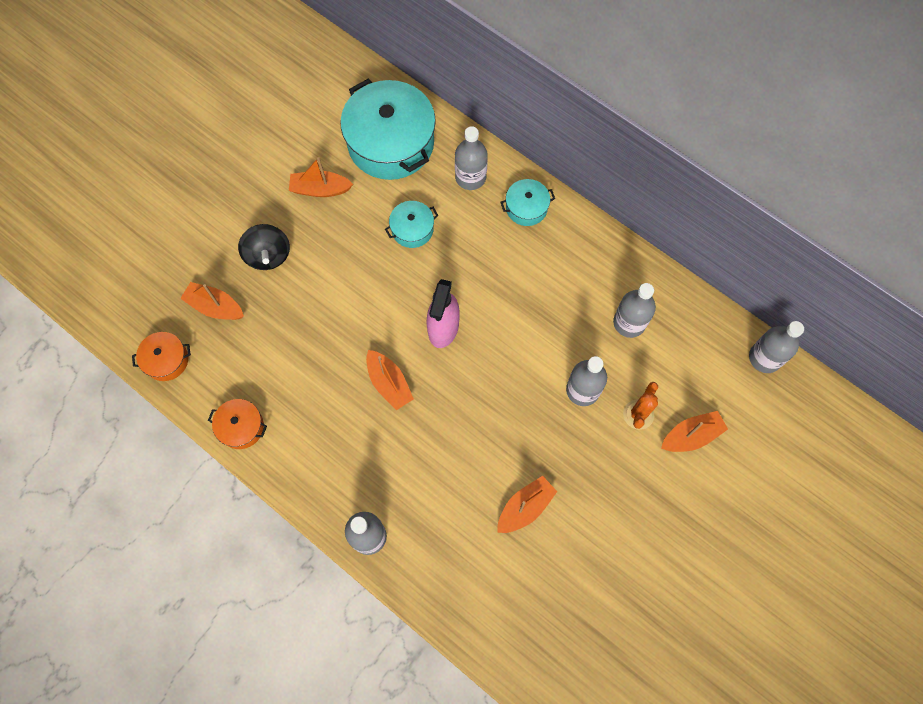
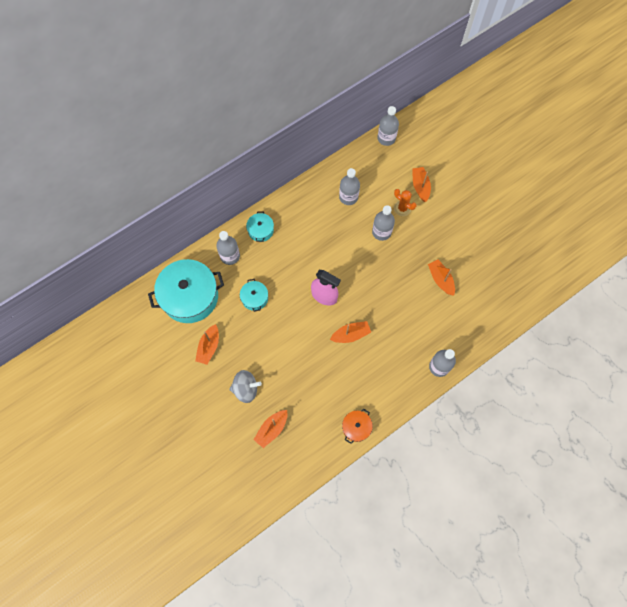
camera: 75 degrees left, 0 degrees up
orange pot [132,332,191,381] -> none
black spinning top [238,224,290,270] -> grey spinning top [229,370,262,403]

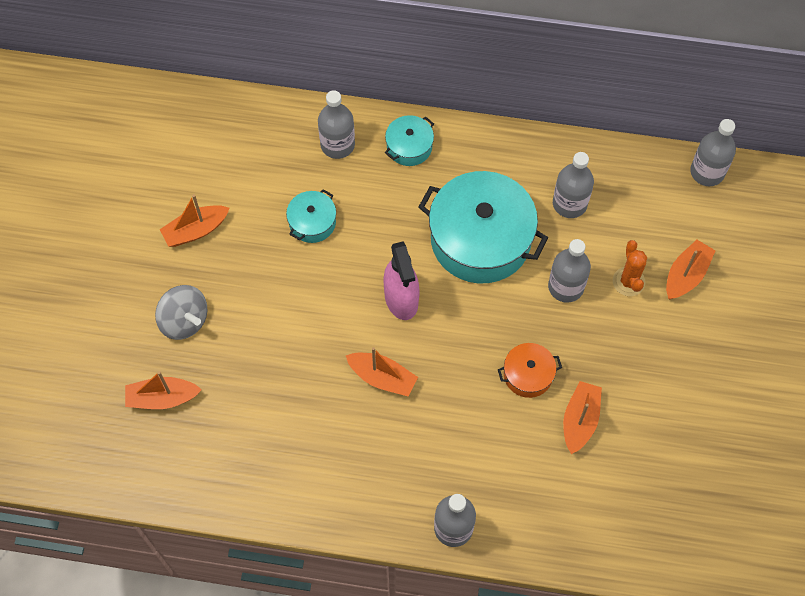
camera: 45 degrees right, 5 degrees down
turquoise pot [148,259,224,323] -> turquoise pot moved to [419,171,548,283]
orange pot [342,409,373,444] -> orange pot moved to [498,343,562,398]

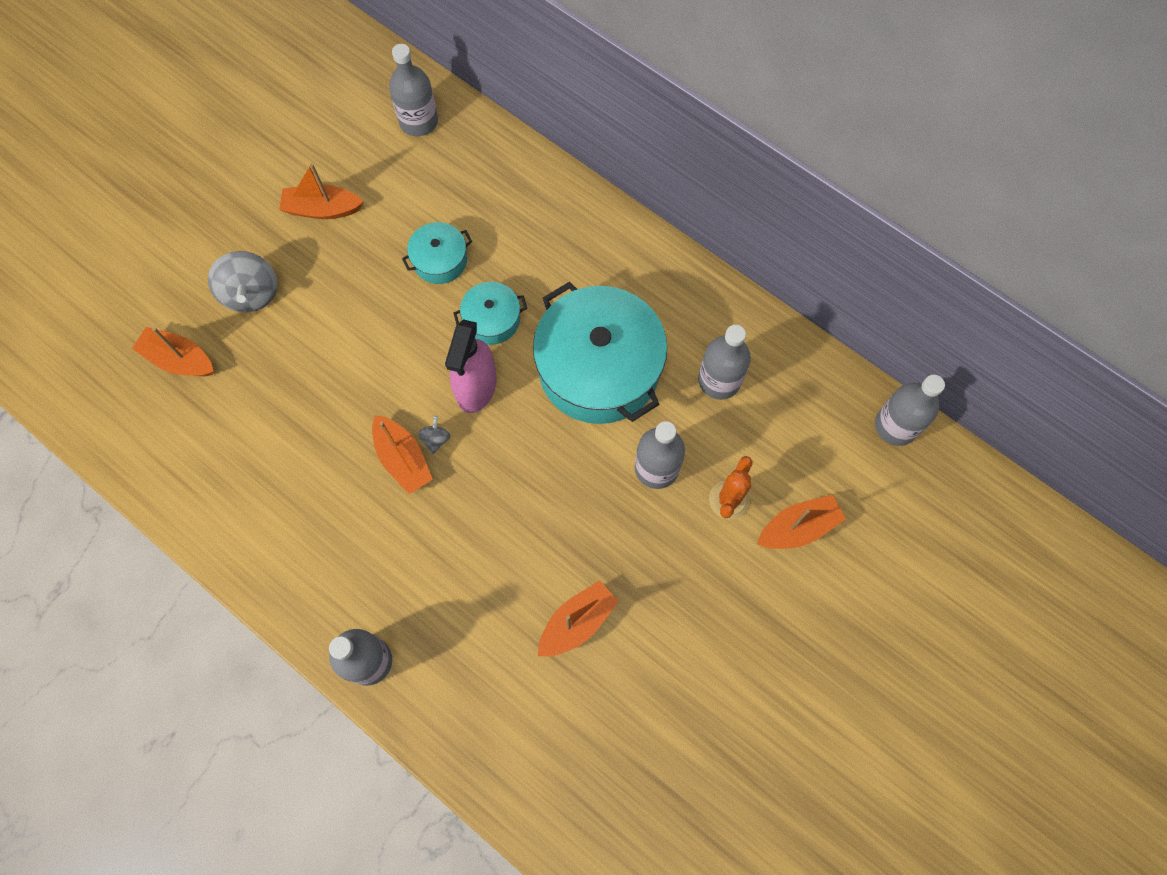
camera: 30 degrees right, 5 degrees up
grey bottle [318,90,355,159] -> grey bottle moved to [389,44,438,136]
turquoise pot [385,115,434,166] -> turquoise pot moved to [454,282,527,345]
orange pot [498,343,562,398] -> none
none -> grey spinning top [418,416,450,454]

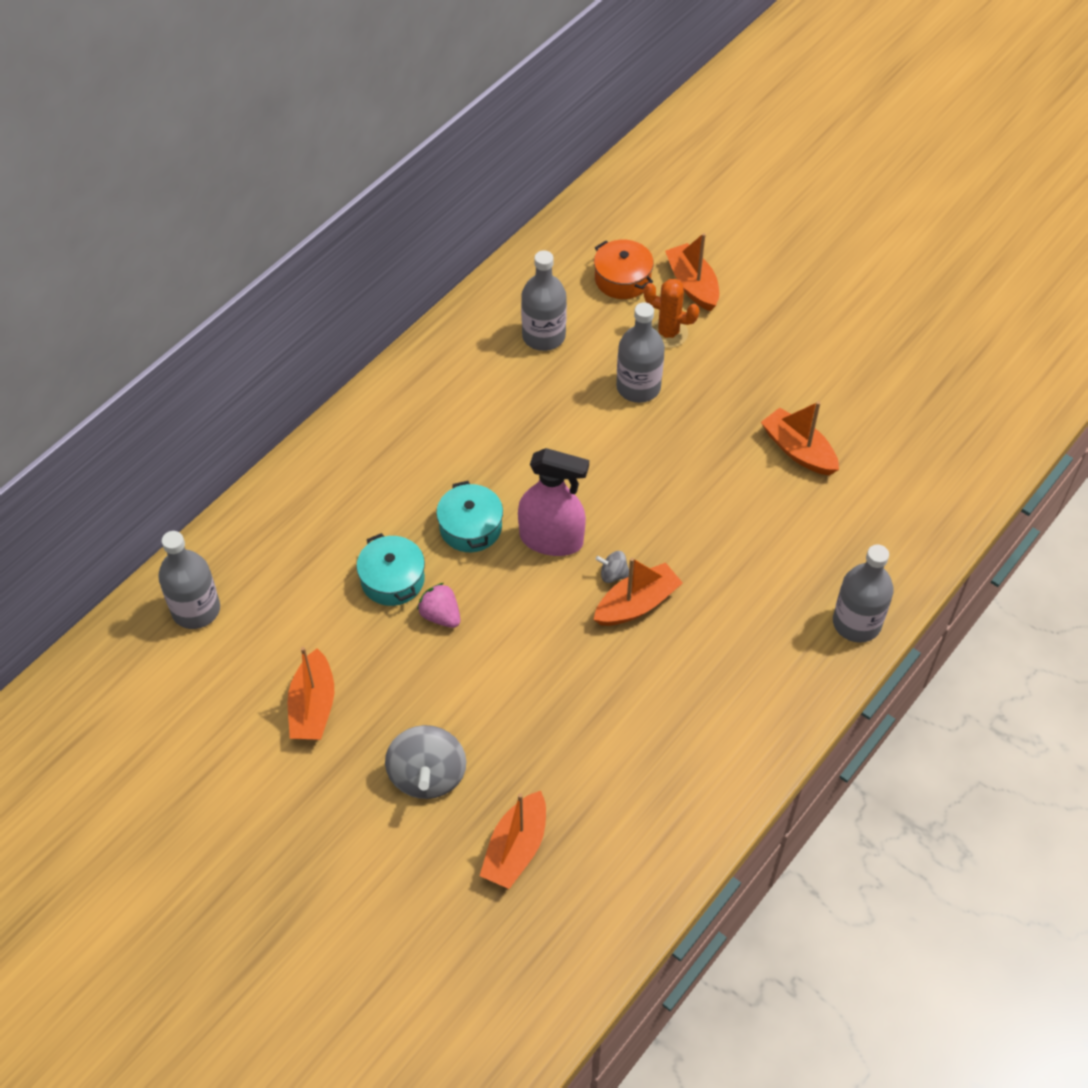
camera: 90 degrees left, 15 degrees down
grey spinning top [208,251,277,312] -> grey spinning top turned 105 degrees clockwise [385,725,466,799]
turquoise pot [533,282,667,424] -> none
grey bottle [875,375,945,446] -> none
none -> pink strawberry [417,583,460,628]
none -> orange pot [594,240,654,299]

